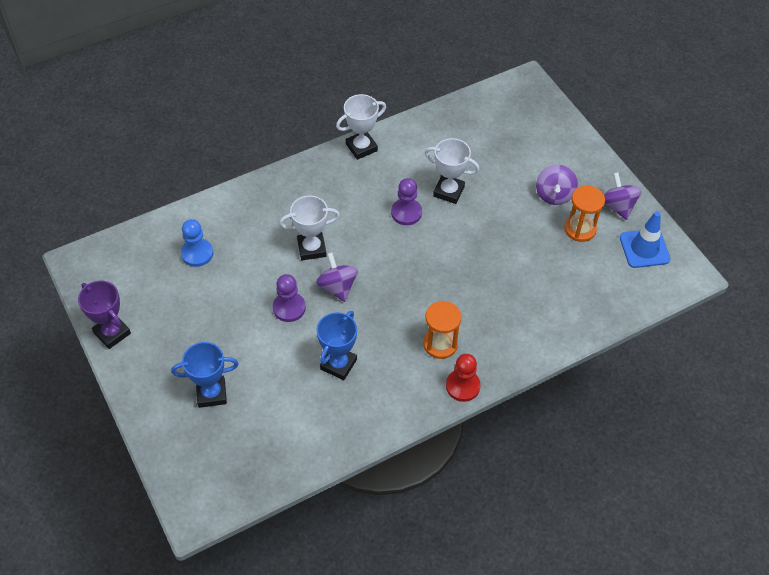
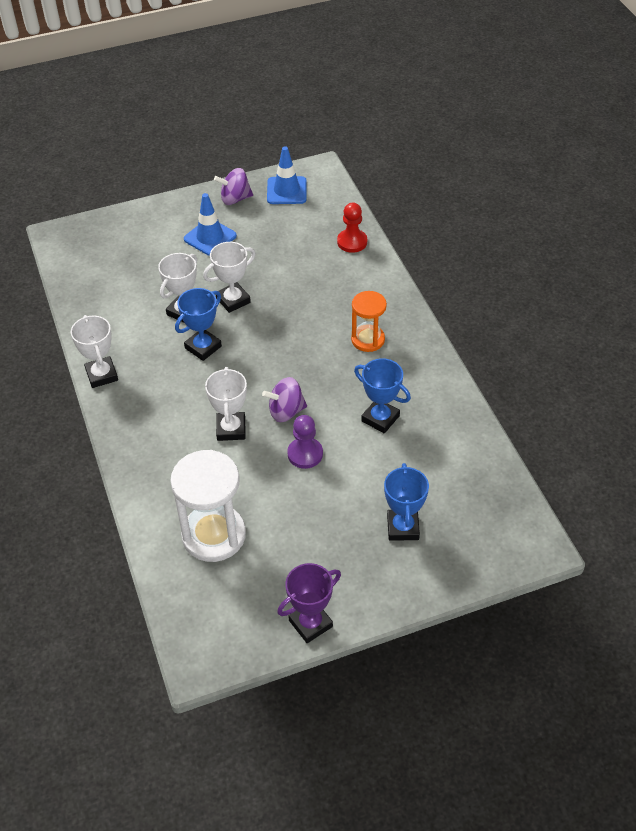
camera: 80 degrees left, 5 degrees down
blue pawn [181,219,213,267] -> white hourglass [170,450,246,562]
purple pawn [391,178,422,225] -> blue trophy [175,288,222,361]
red pawn [446,354,481,402] -> red pawn moved to [337,203,367,253]
purple spinning top [536,165,578,205] -> blue traffic cone [184,193,237,256]
orange hourglass [564,185,605,242] -> none
none -> white trophy [203,242,256,313]

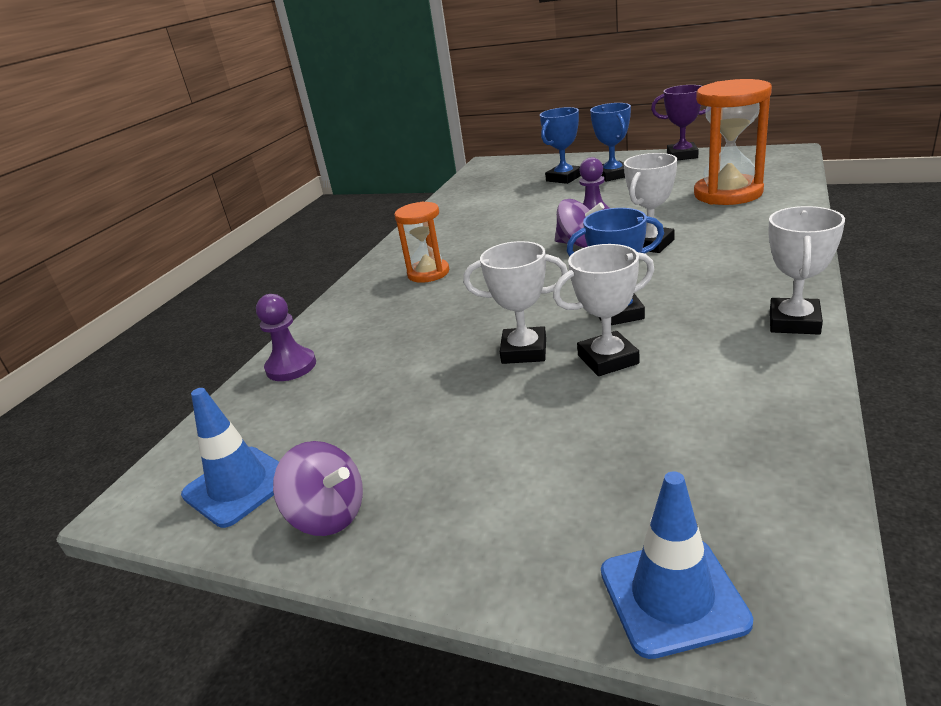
camera: 135 degrees left, 20 degrees down
white hourglass [170,450,246,562] -> orange hourglass [694,79,772,205]
blue traffic cone [184,193,237,256] -> blue traffic cone moved to [601,472,753,659]
red pawn [337,203,367,253] -> purple pawn [256,294,316,381]
blue trophy [354,358,411,433] -> blue trophy moved to [590,103,631,182]

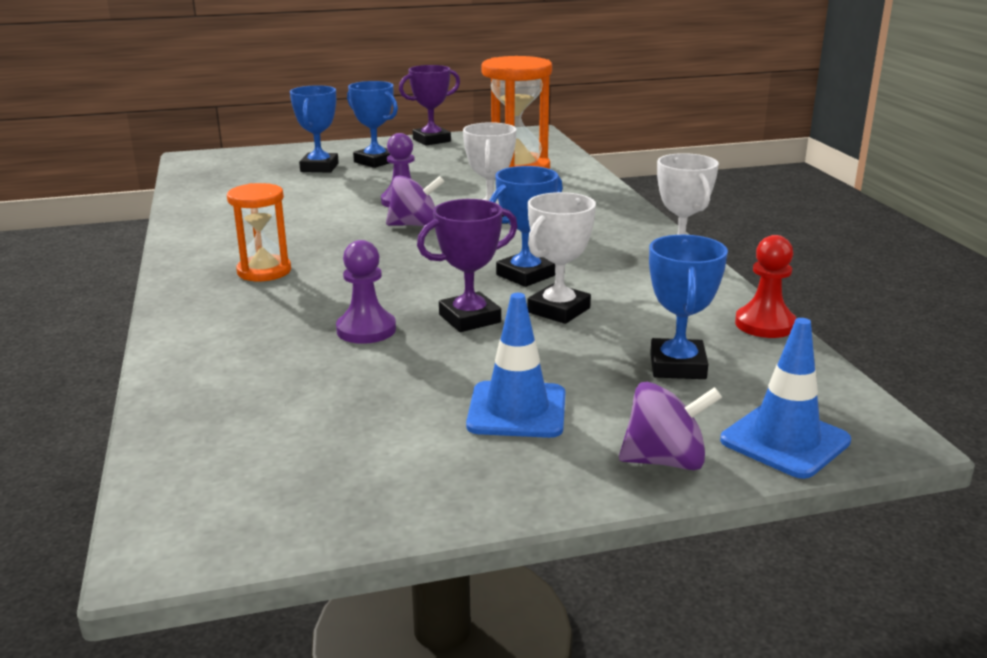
camera: 40 degrees left, 5 degrees down
blue traffic cone [181,388,279,528] -> blue traffic cone moved to [466,293,566,438]
purple pawn [256,294,316,381] -> purple pawn moved to [336,240,396,344]
purple spinning top [273,441,363,536] -> purple spinning top moved to [619,382,722,470]
white trophy [463,241,568,364] -> purple trophy [417,199,518,332]
none -> blue trophy [649,235,728,379]
none -> red pawn [735,235,797,338]

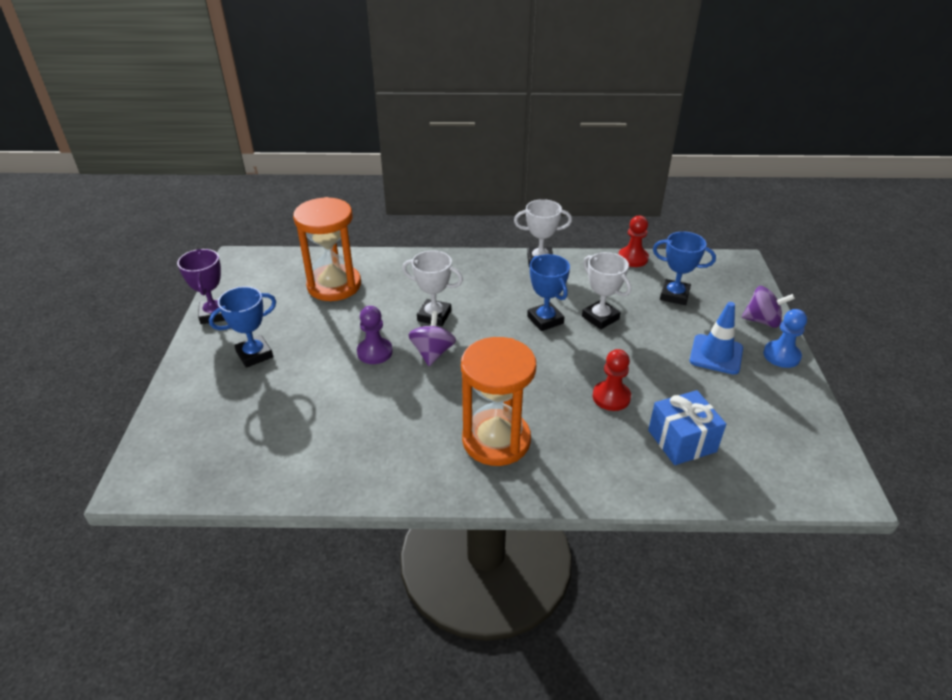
camera: 75 degrees left, 15 degrees up
orange hourglass [227,183,291,281] -> orange hourglass [461,337,536,466], size x1.66
blue trophy [290,85,339,173] -> none
purple pawn [336,240,396,344] -> red pawn [593,349,631,411]
purple trophy [417,199,518,332] -> none
purple spinning top [619,382,722,470] -> purple spinning top turned 90 degrees clockwise [741,286,795,328]
blue traffic cone [720,318,851,479] -> none
none -> blue gift [648,390,726,465]
none -> blue pawn [763,309,807,368]

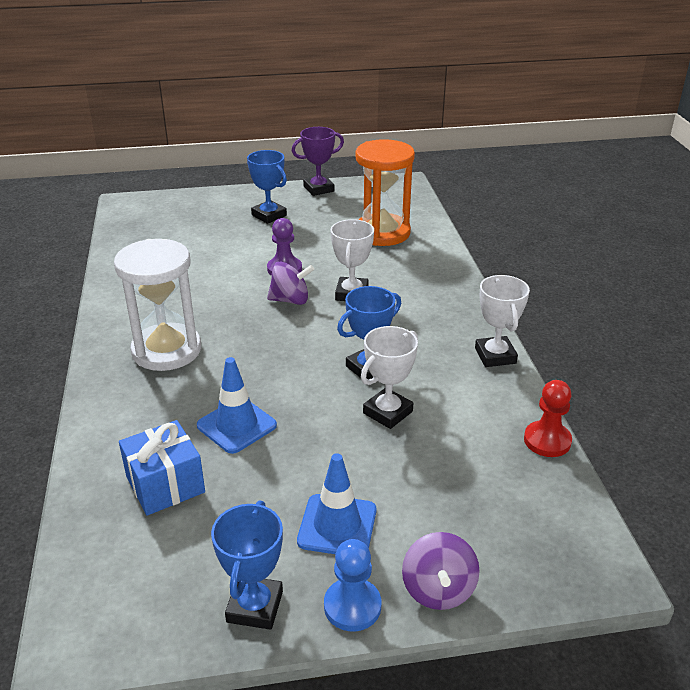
camera: 80 degrees right, 5 degrees down
orange hourglass [461,337,536,466] -> white hourglass [114,239,201,371]
red pawn [593,349,631,411] -> blue traffic cone [197,357,277,454]
blue trophy [653,232,716,305] -> blue trophy moved to [211,500,283,630]

